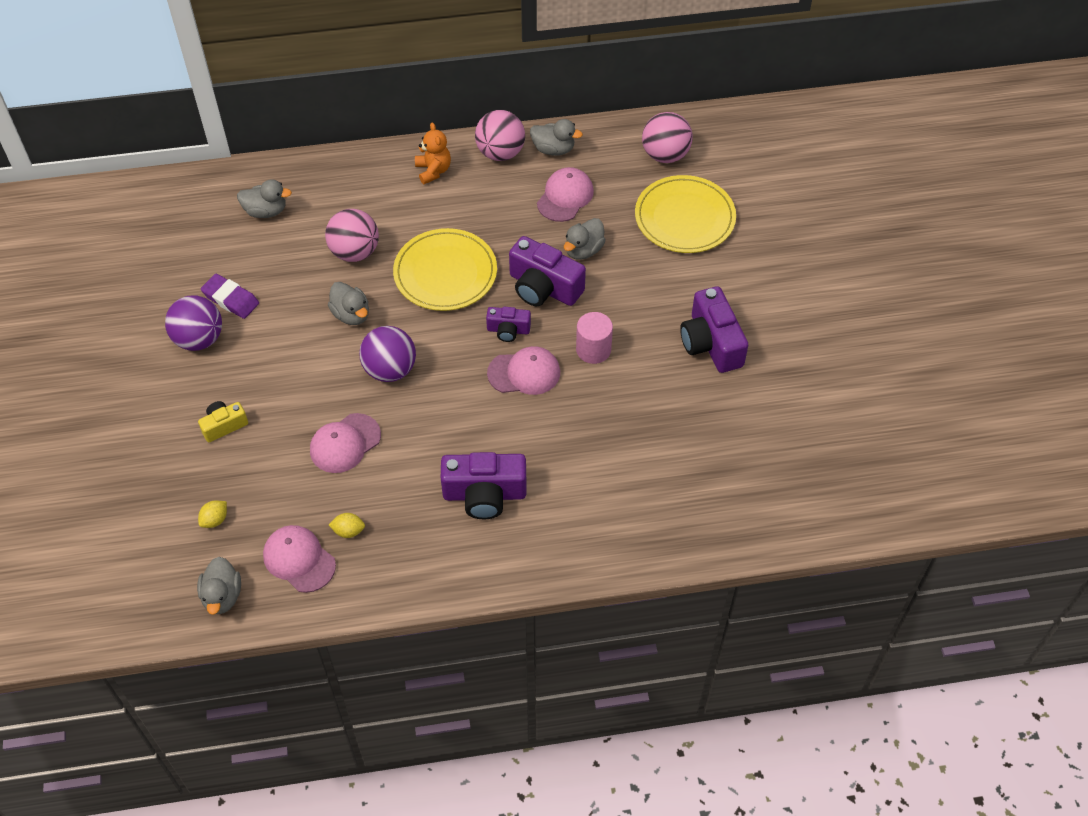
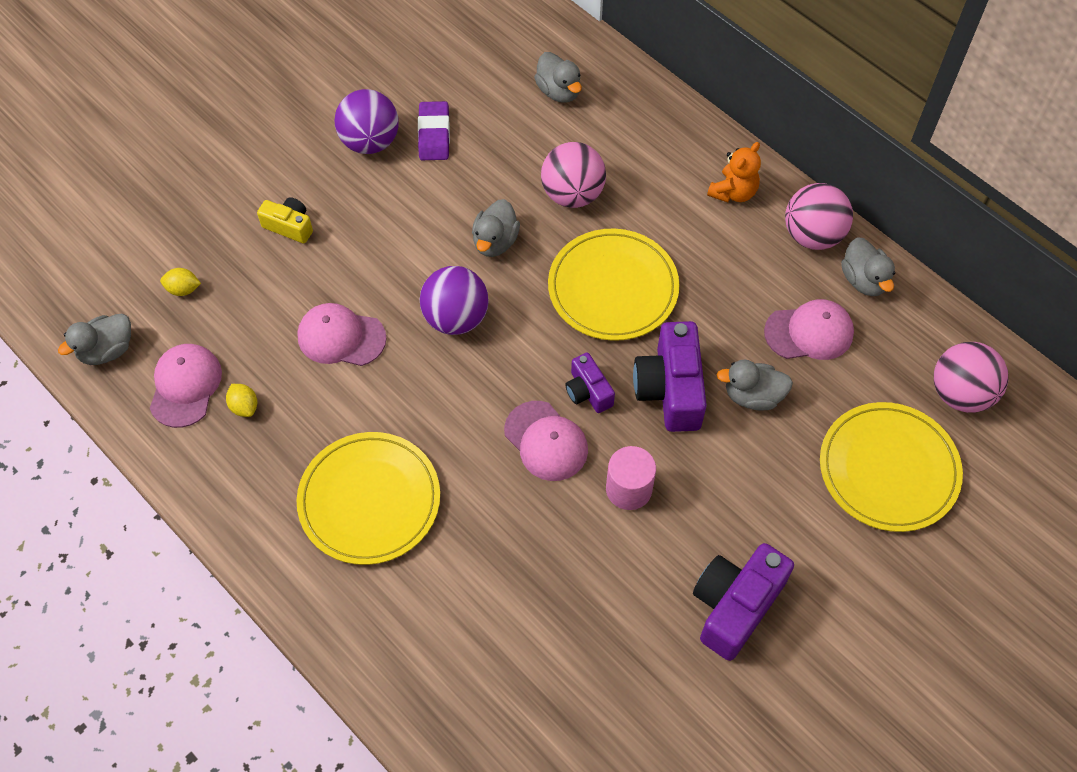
camera: 55 degrees right, 5 degrees up
purple camera [441,452,527,519] -> yellow plate [297,432,440,565]

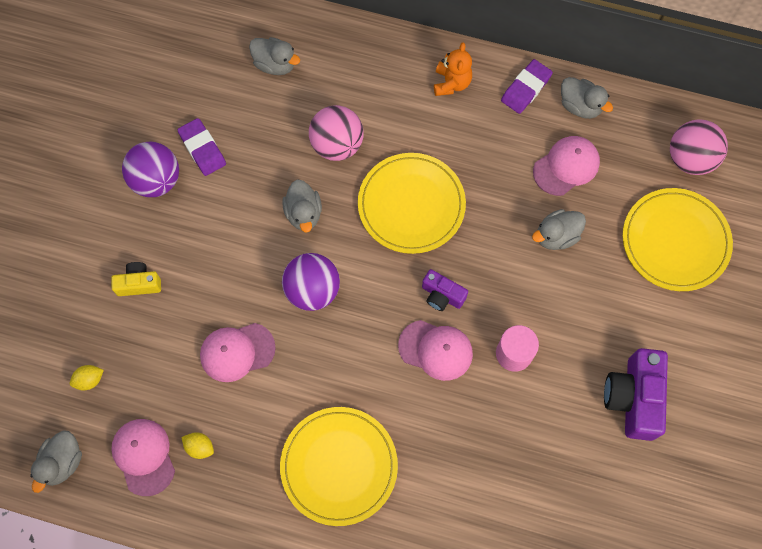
camera: 30 degrees left, 10 degrees up
purple camera [633,321,707,432] -> none
pink ball [785,183,853,250] -> purple eraser [501,59,553,114]

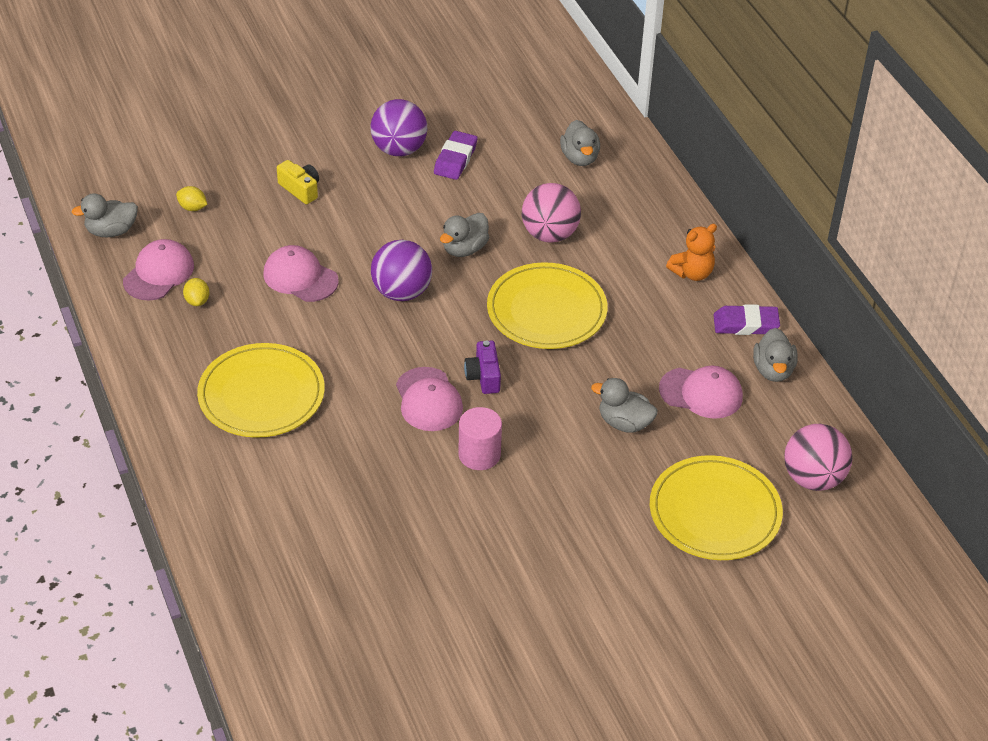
camera: 50 degrees right, 25 degrees down
purple camera [604,348,668,441] -> none

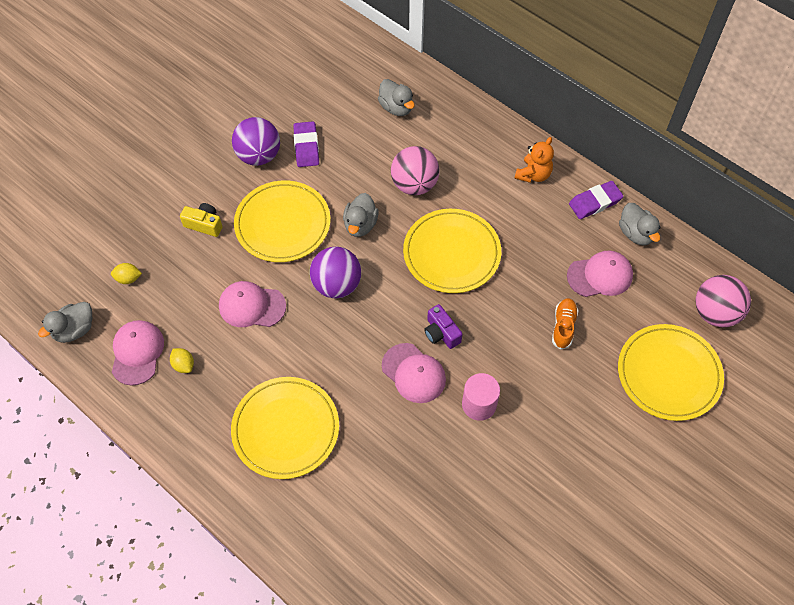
camera: 25 degrees left, 15 degrees up
grey duck [591,378,658,433] -> orange shoe [552,298,579,350]
none -> yellow plate [234,181,331,262]

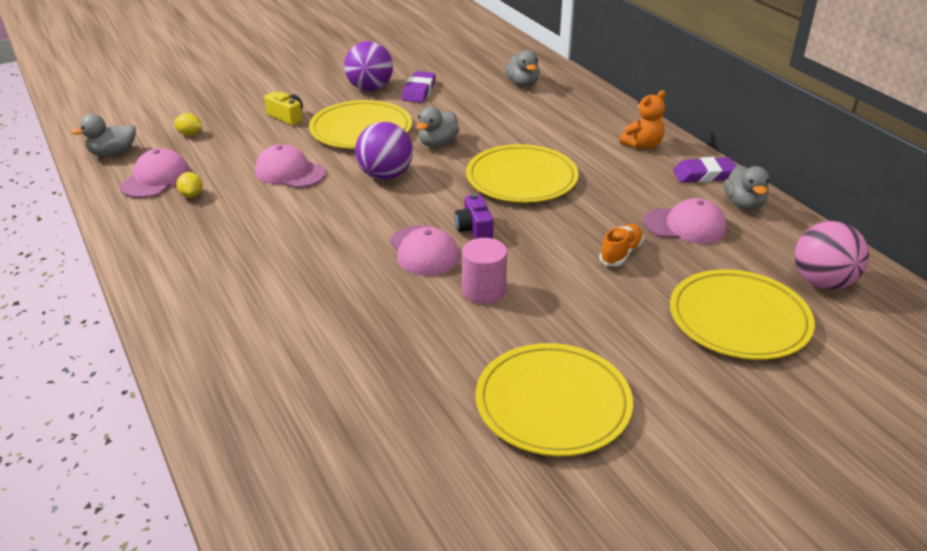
camera: 20 degrees right, 25 degrees down
yellow plate [231,377,339,479] -> yellow plate moved to [475,343,633,456]
pink ball [391,146,440,195] -> none

